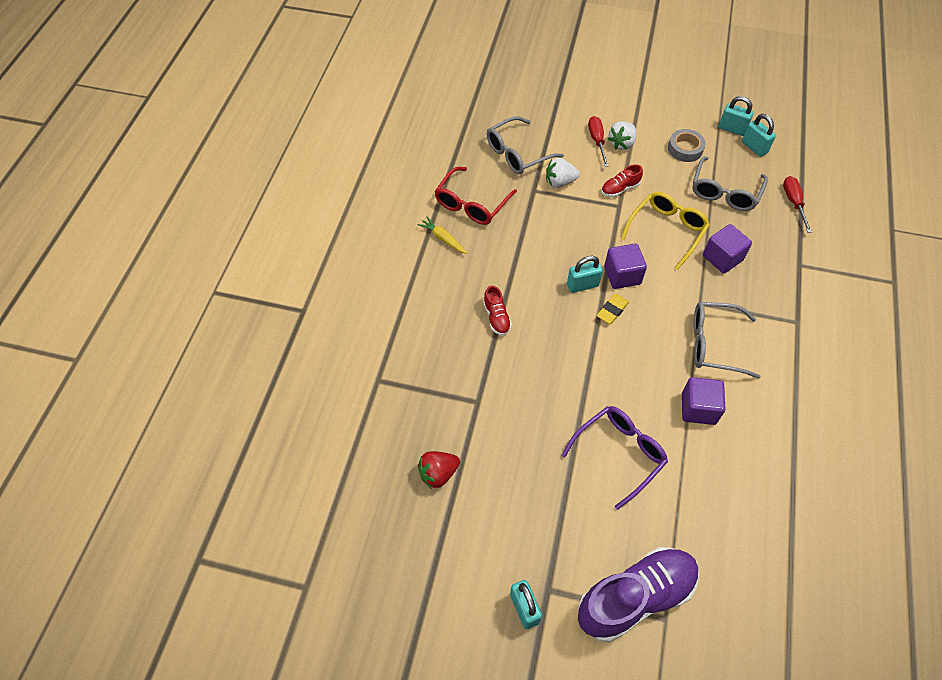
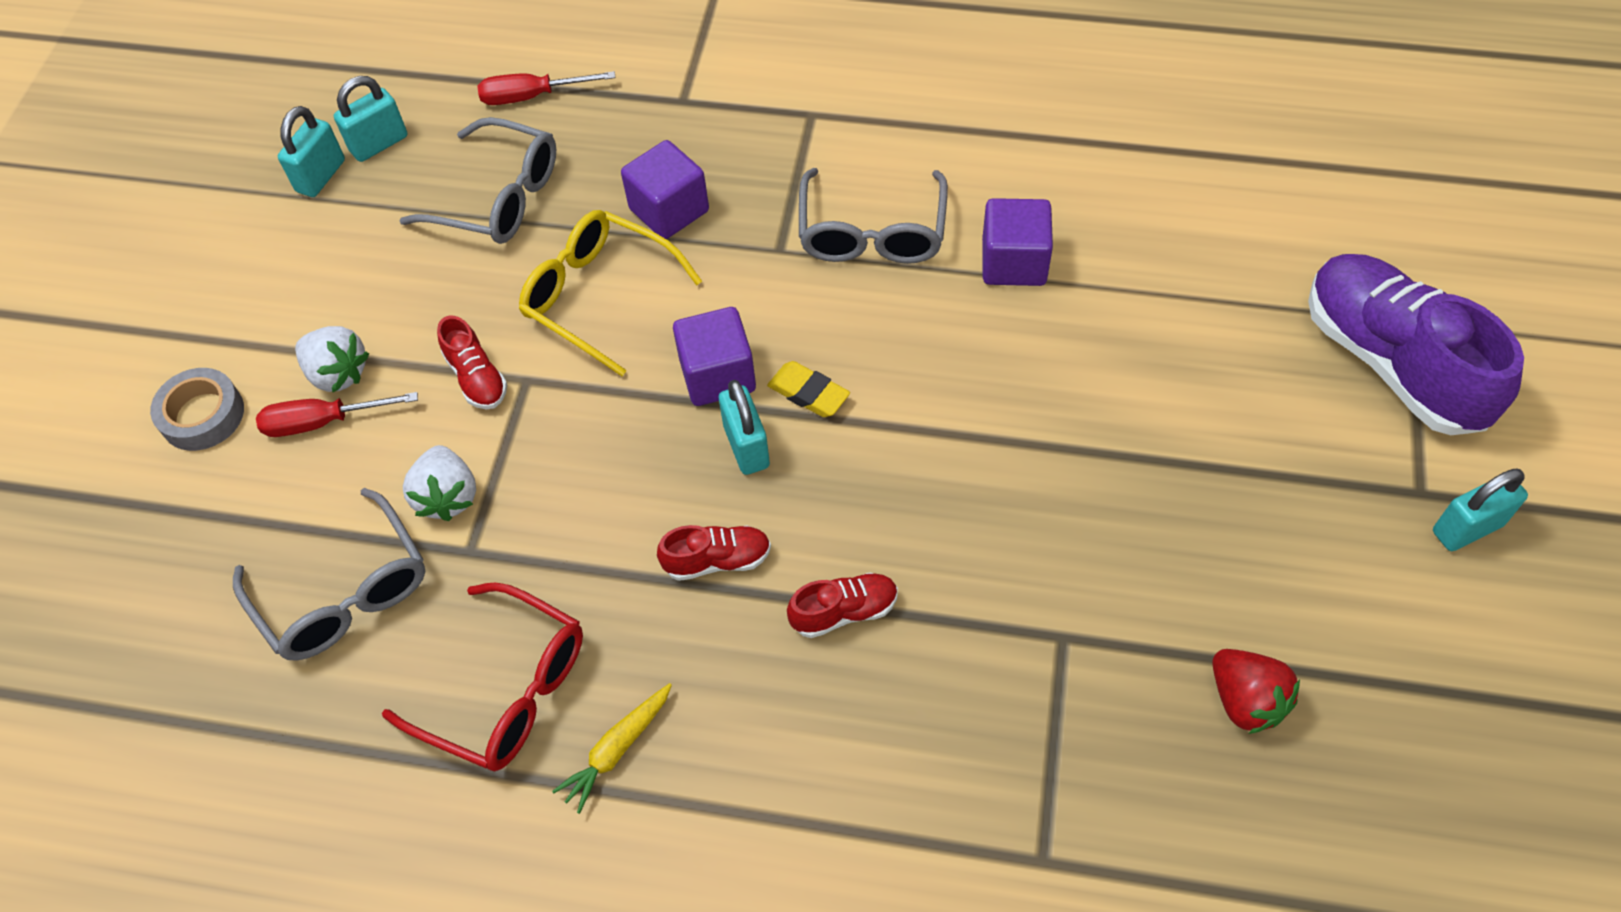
camera: 90 degrees left, 0 degrees up
purple glasses [562,406,668,510] -> none
grey tape [668,129,706,162] -> grey tape moved to [150,368,244,451]
none -> red shoe [657,525,771,581]

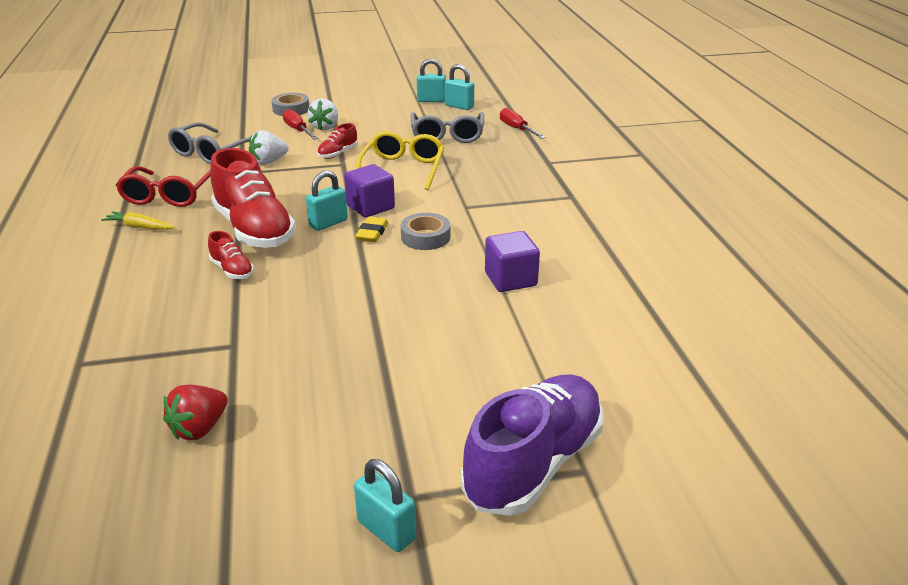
camera: 65 degrees right, 25 degrees down
purple cube [621,140,709,239] -> none
red shoe [657,525,771,581] -> red shoe [210,148,296,248], size x2.21
grey glasses [799,168,948,264] -> none
none -> grey tape [401,213,450,250]

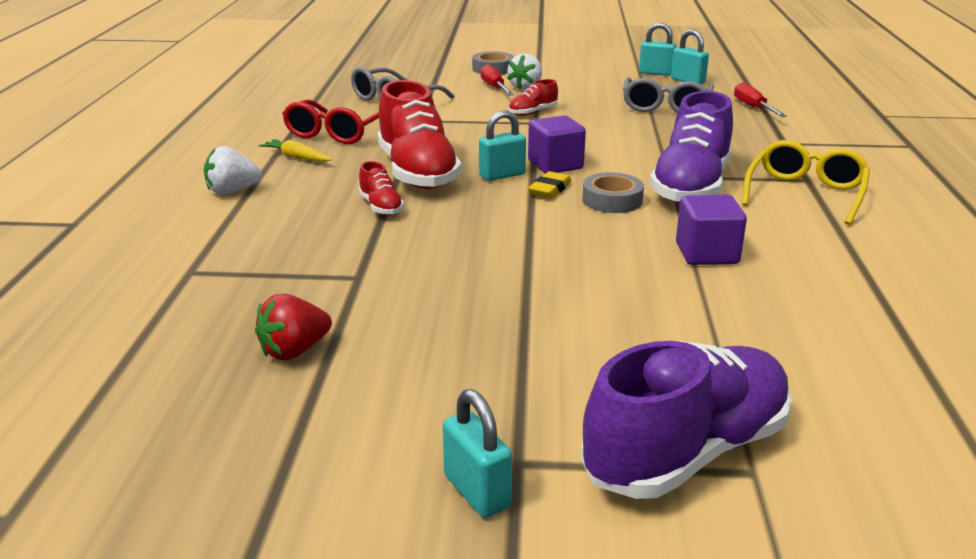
camera: 15 degrees right, 5 degrees down
white strawberry [249,130,289,165] -> white strawberry moved to [204,146,262,194]
yellow glasses [356,131,444,190] -> yellow glasses moved to [742,140,870,225]
none -> purple shoe [650,91,733,204]

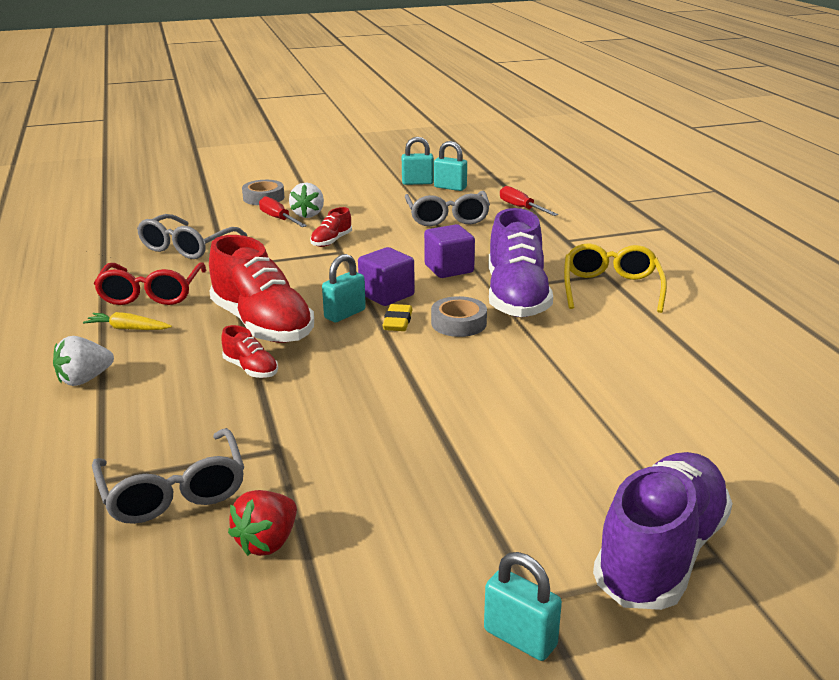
camera: 20 degrees left, 0 degrees up
purple cube [676,195,747,265] -> purple cube moved to [424,224,475,278]
none -> grey glasses [92,428,244,524]

